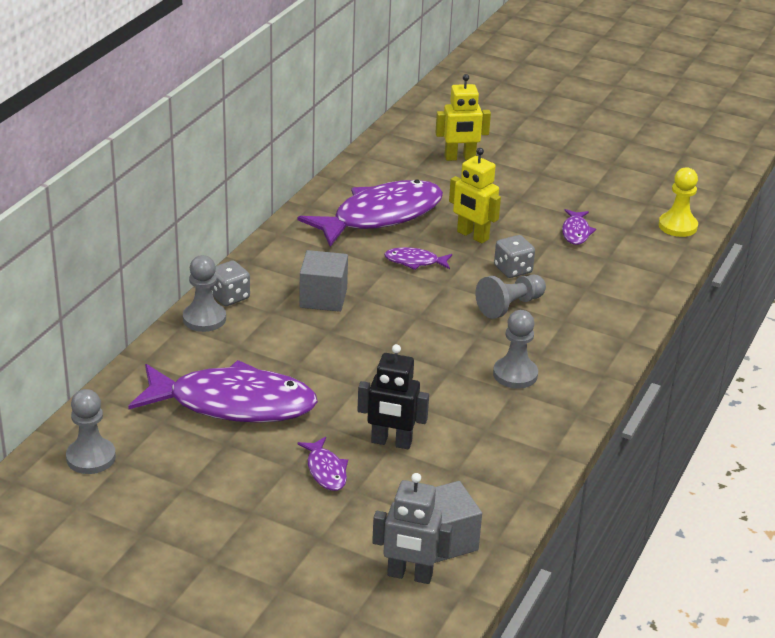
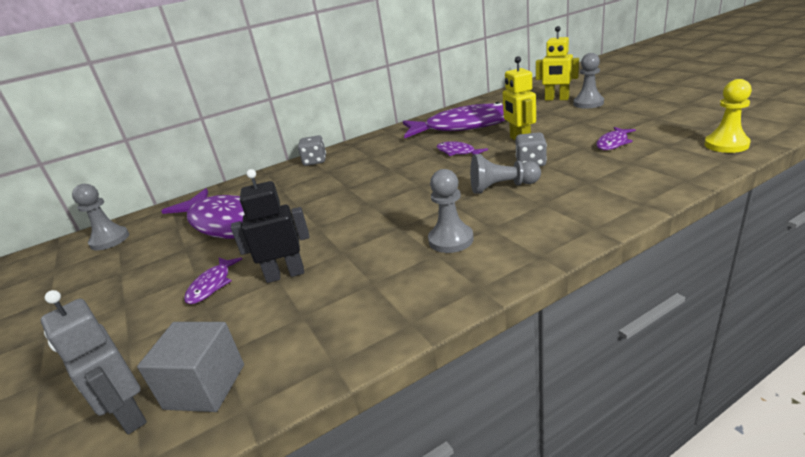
camera: 40 degrees right, 5 degrees down
grey pawn [183,255,226,332] -> grey pawn moved to [573,53,604,109]
grey cube [299,250,348,312] -> none
black robot [357,344,429,449] -> black robot turned 120 degrees clockwise [231,169,309,283]

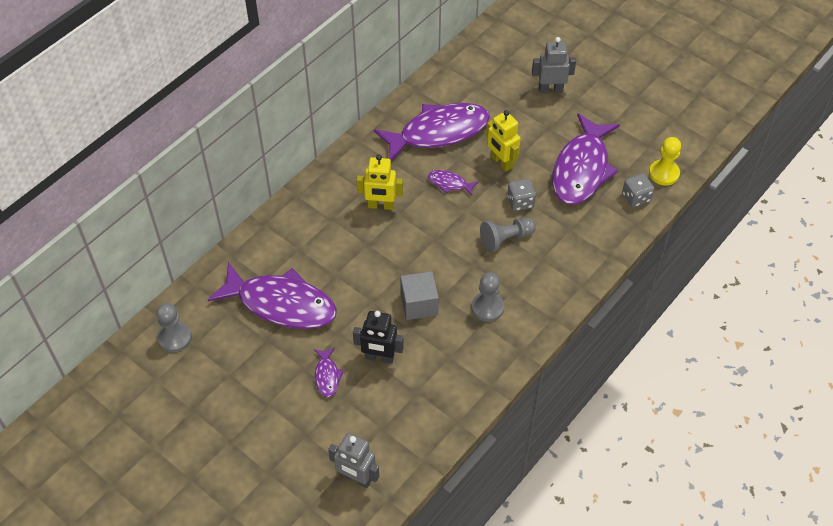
camera: 25 degrees left, 25 degrees up
grey cube [137,322,244,412] -> grey cube moved to [400,271,439,320]
black robot [231,169,309,283] -> black robot turned 135 degrees counterclockwise [353,311,404,364]
grey dice [298,135,326,166] -> grey dice moved to [622,173,654,207]
yellow robot [536,26,579,100] -> yellow robot moved to [356,155,403,210]
grey pawn [573,53,604,109] -> grey robot [532,37,576,94]
purple fish [596,127,636,150] -> purple fish [552,113,620,205], size x2.36

